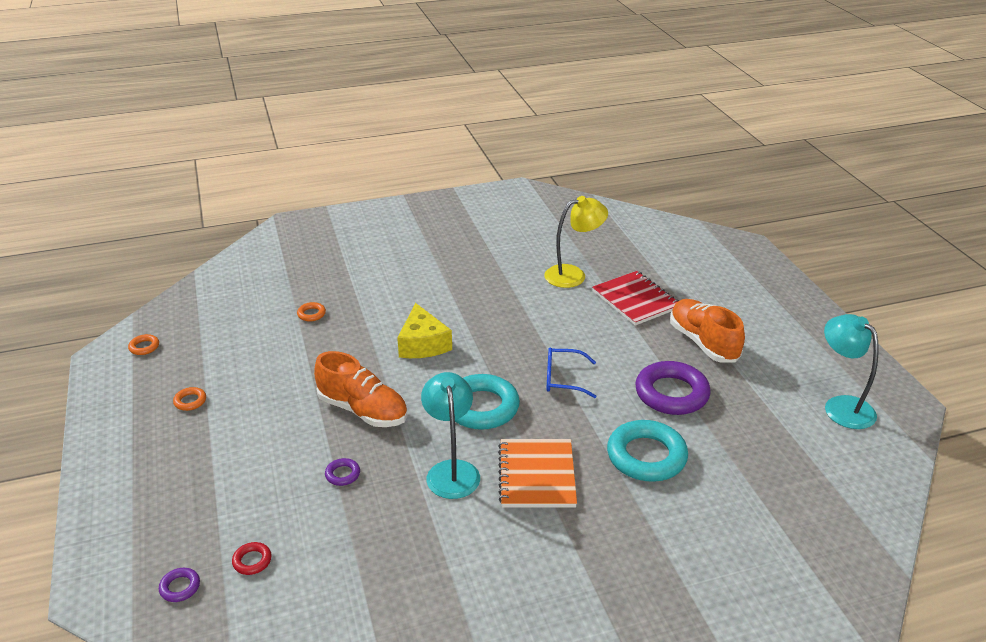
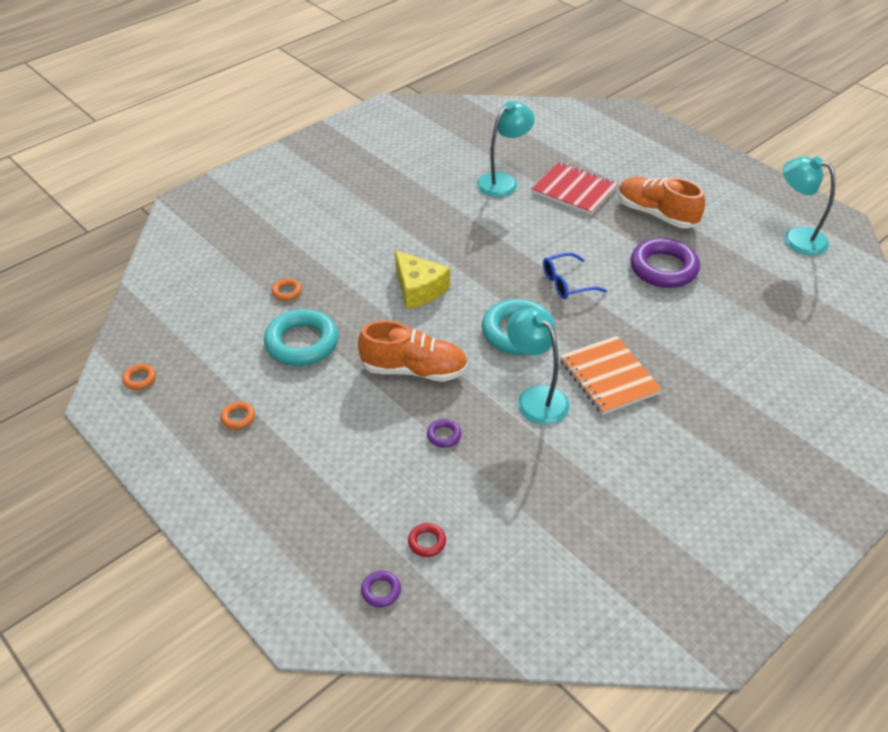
camera: 25 degrees left, 10 degrees up
yellow lamp [545,196,608,288] -> turquoise lamp [477,101,535,197]
turquoise ring [607,420,688,482] -> turquoise ring moved to [264,309,339,366]

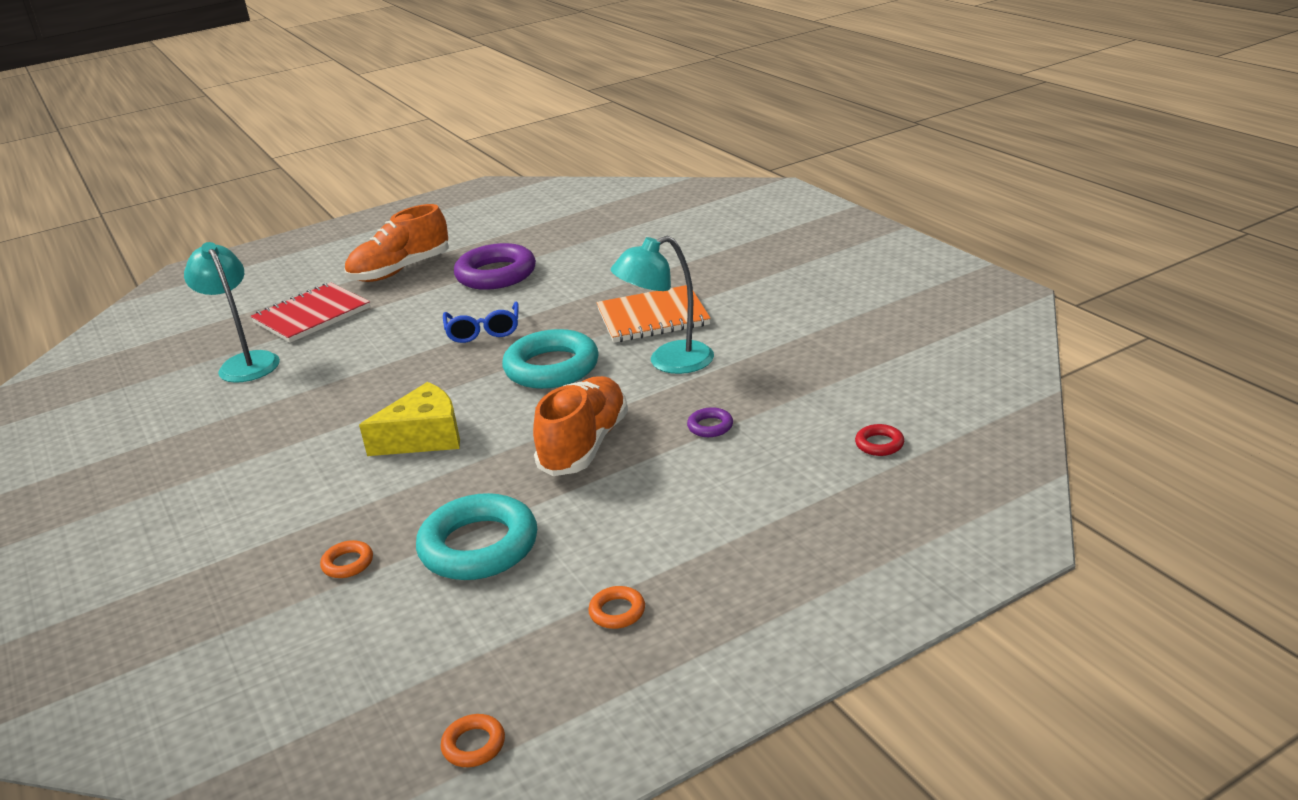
camera: 75 degrees left, 15 degrees down
purple ring [361,571,401,607] -> none
turquoise lamp [783,156,835,255] -> none

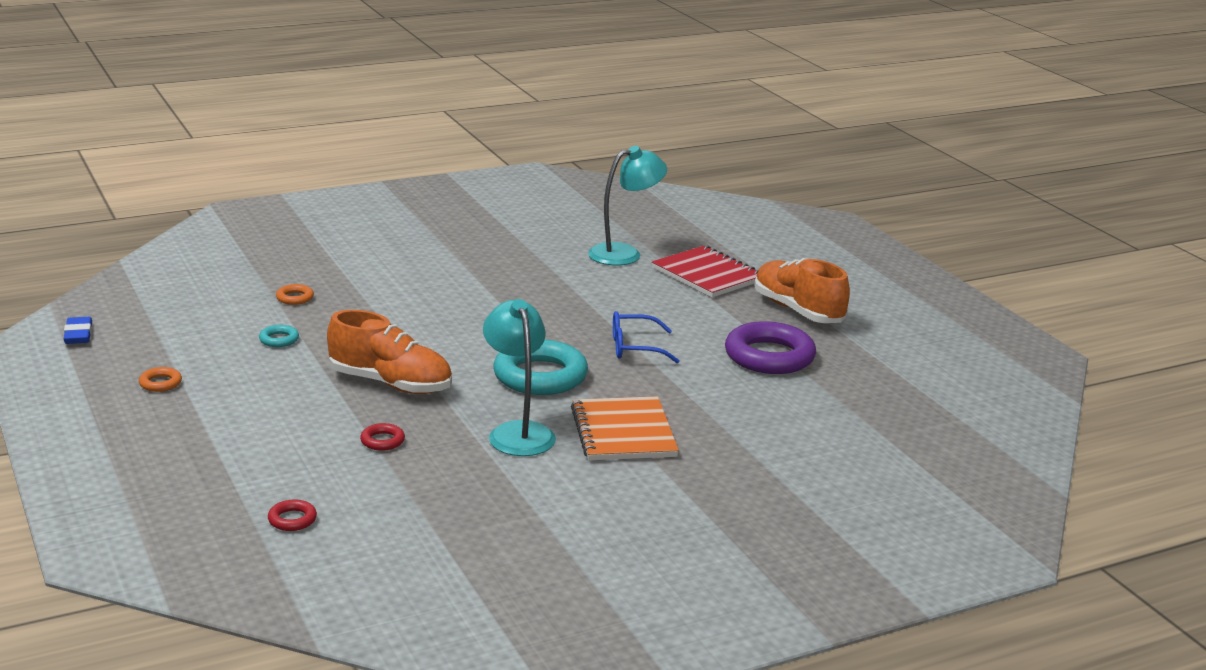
camera: 90 degrees right, 5 degrees down
yellow cheese [359,382,460,456] -> none
turquoise ring [416,493,537,580] -> turquoise ring [259,325,299,347], size x0.43
orange ring [441,714,505,767] -> blue eraser [64,317,92,344]
purple ring [687,407,733,437] -> red ring [360,423,405,451]

